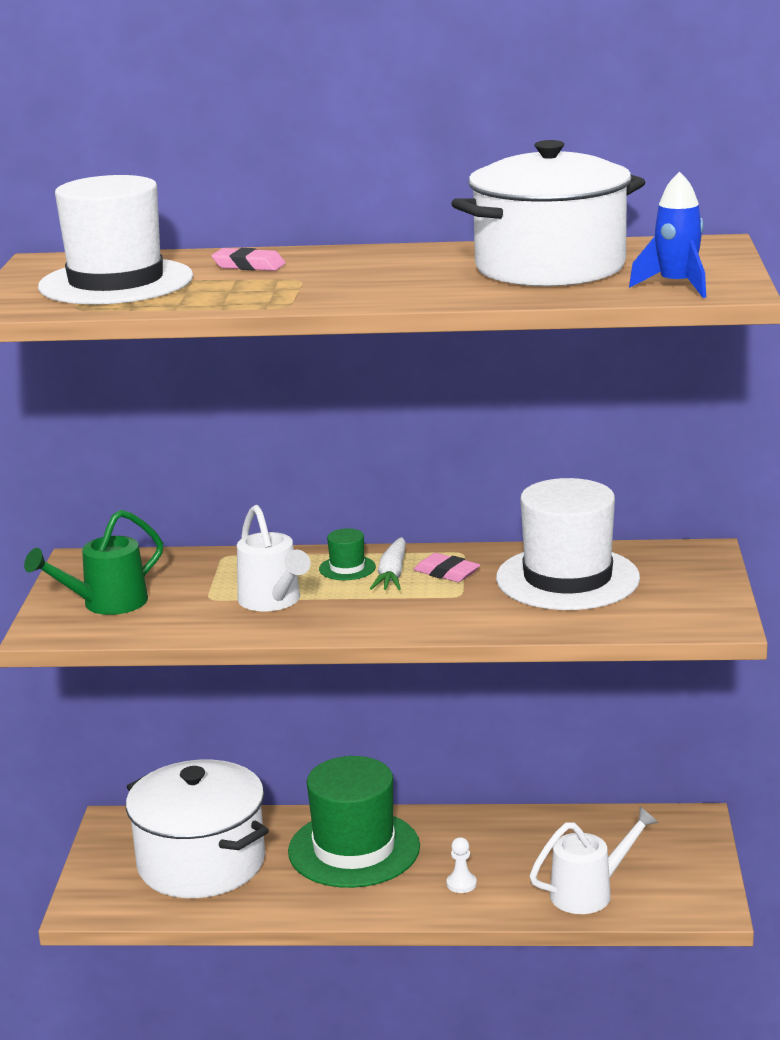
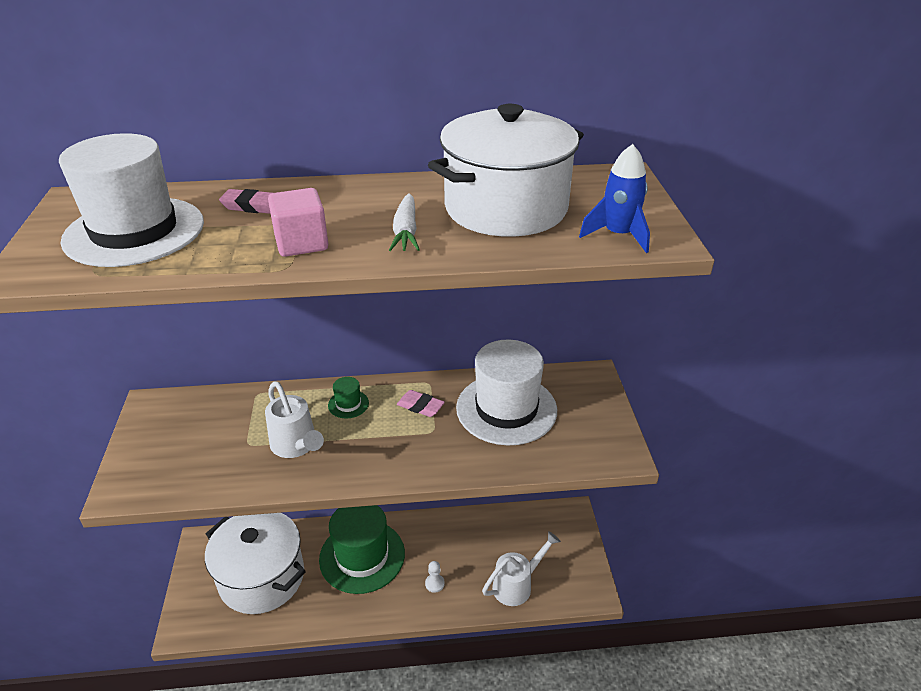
camera: 10 degrees left, 15 degrees up
green watering can [24,509,163,615] -> none
white carrot [370,537,406,590] -> white carrot moved to [389,193,420,251]
none -> pink cube [268,188,328,257]

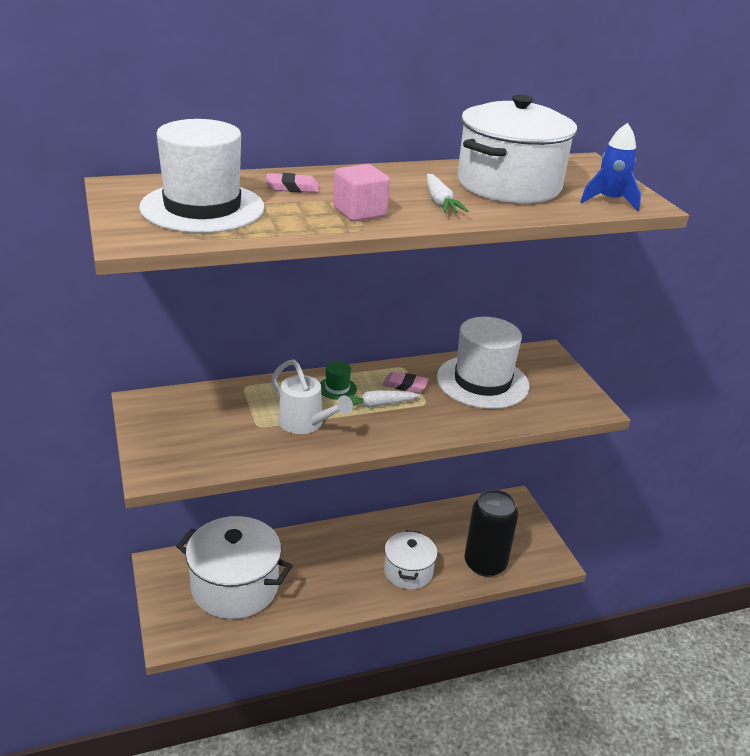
camera: 15 degrees left, 5 degrees down
green hat [319,505,405,594] -> none
white pawn [425,561,445,593] -> white pot [384,530,438,590]
white watering can [482,531,561,606] -> black can [464,490,518,577]
none -> white carrot [336,390,419,408]

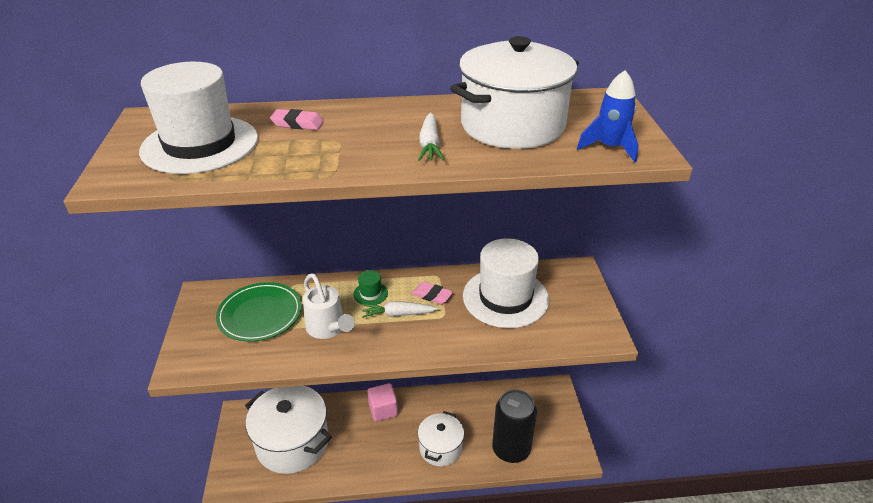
camera: 15 degrees right, 5 degrees up
pink cube [333,164,390,221] -> pink cube moved to [367,383,398,422]
none -> green plate [216,282,302,342]

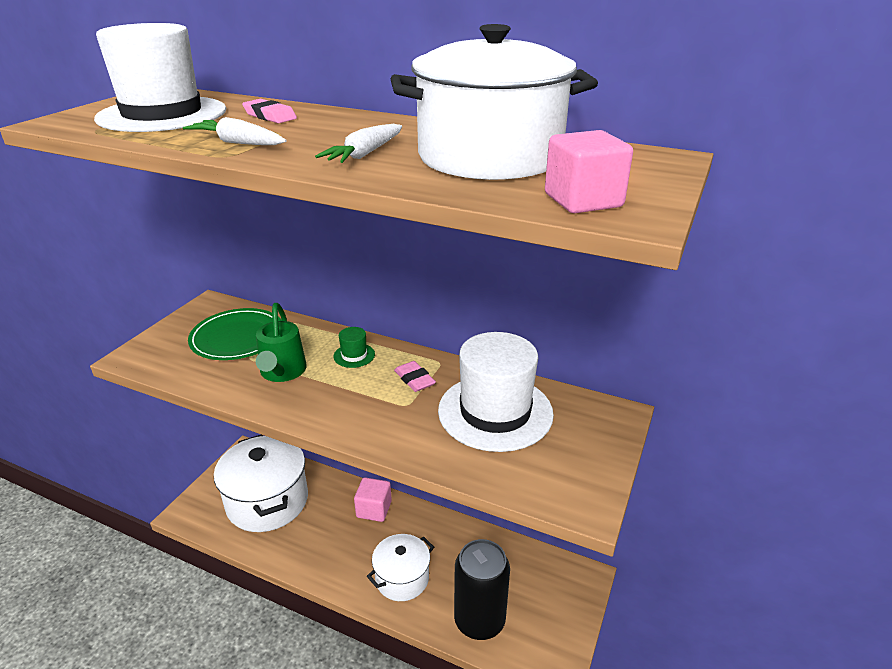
camera: 30 degrees right, 5 degrees down
white watering can [303,273,355,339] -> green watering can [256,303,307,382]
white carrot [362,301,438,318] -> white carrot moved to [183,117,287,145]
blue rocket [577,70,638,162] -> pink cube [545,130,633,213]

